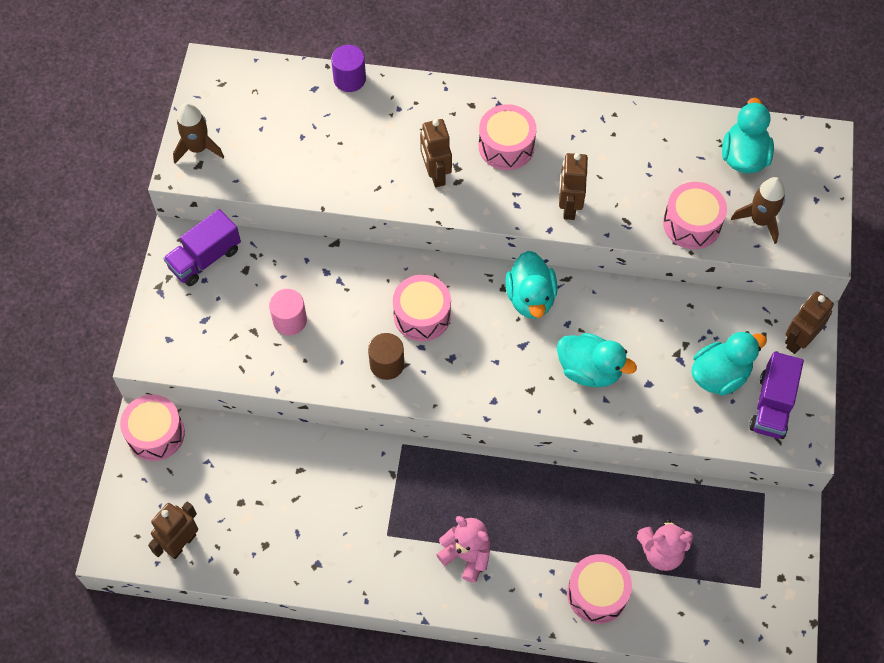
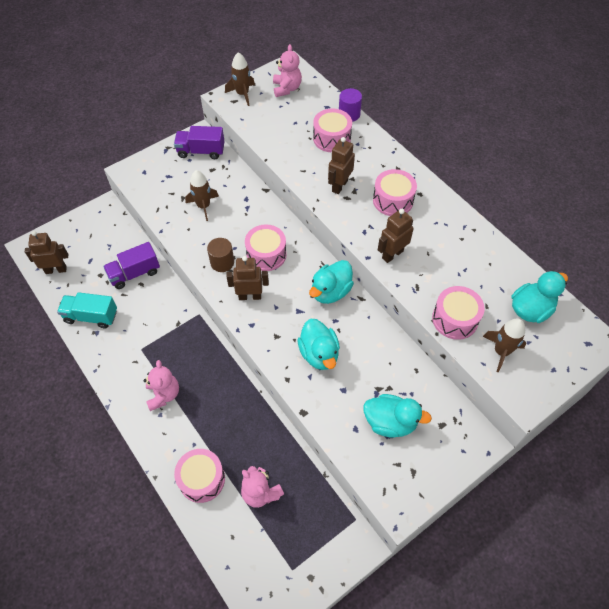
camera: 45 degrees right, 5 degrees down
pink drum [120,394,185,461] -> pink drum moved to [313,109,352,153]
pink cylinder [269,289,307,335] -> brown rocket [185,170,219,221]
purple truck [749,352,804,439] -> purple truck moved to [103,242,160,289]
brown robot [785,291,834,354] -> brown robot moved to [226,256,269,300]
none -> turquoise truck [57,292,117,328]
none -> pink teddy bear [273,44,302,97]

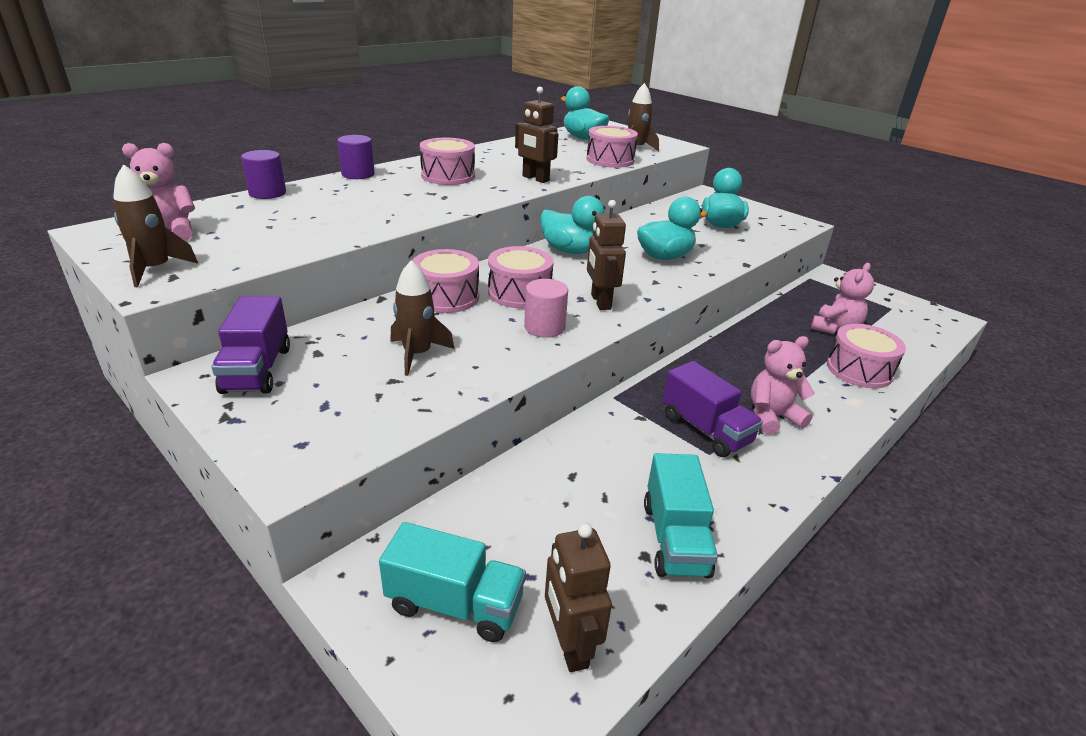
camera: 100 degrees left, 25 degrees down
purple truck [103,242,160,289] -> purple truck moved to [663,361,763,457]
brown cylinder [207,238,234,272] -> pink cylinder [524,279,568,338]
pink drum [313,109,352,153] -> pink drum moved to [412,249,479,313]
brown robot [328,137,355,194] -> none
none -> purple cylinder [337,135,375,179]
none -> turquoise truck [379,522,526,642]

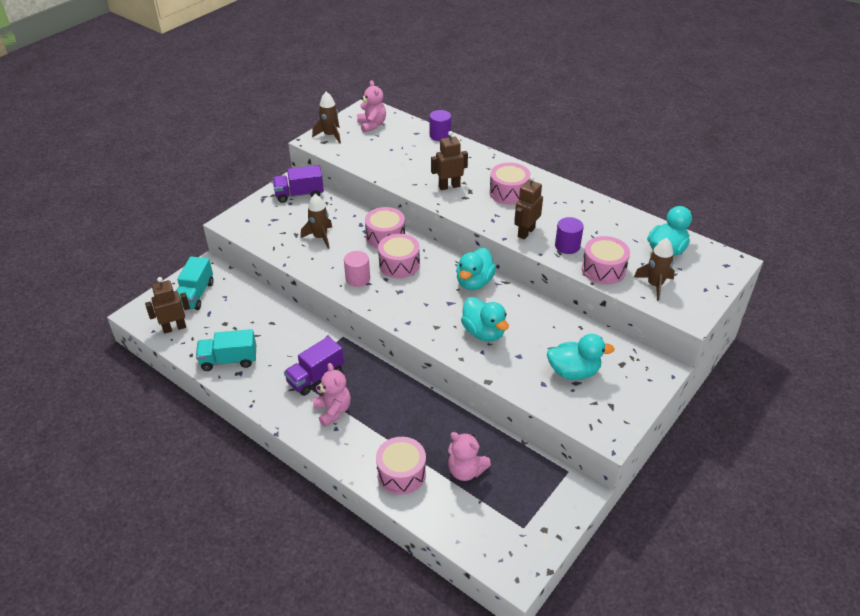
camera: 85 degrees right, 10 degrees up
purple cylinder [337,135,375,179] -> purple cylinder moved to [555,217,584,254]
brown robot [587,200,626,310] -> brown robot moved to [431,131,468,190]

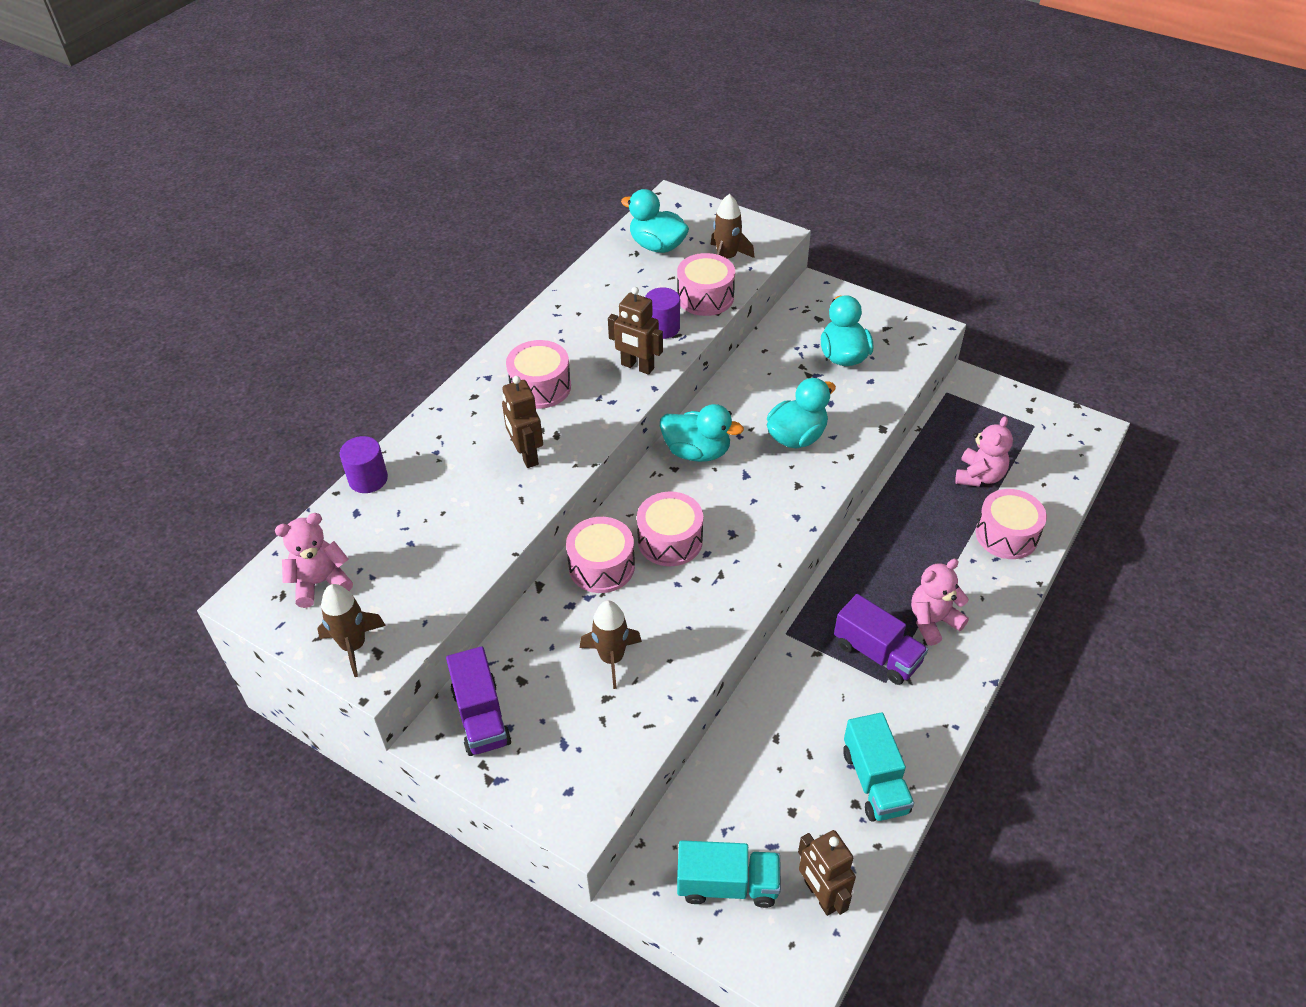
camera: 95 degrees left, 5 degrees up
pink cylinder [344,251,370,287] -> none

